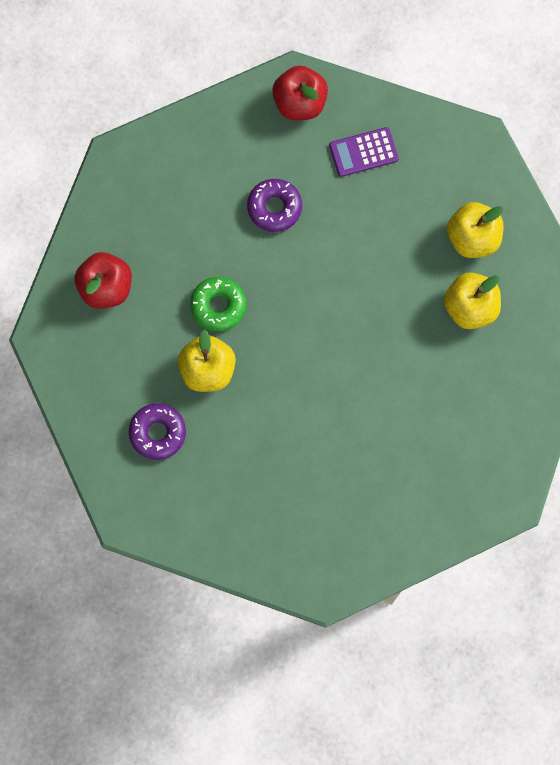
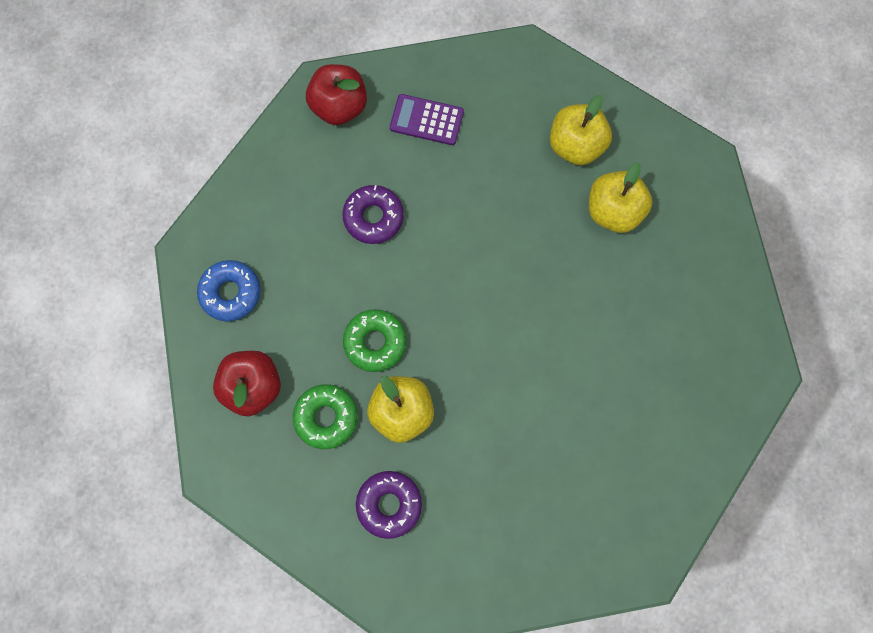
camera: 30 degrees left, 0 degrees up
purple calculator [329,127,399,177] -> purple calculator turned 60 degrees clockwise [390,94,464,145]
none -> blue donut [197,260,260,321]
none -> green donut [293,384,358,449]

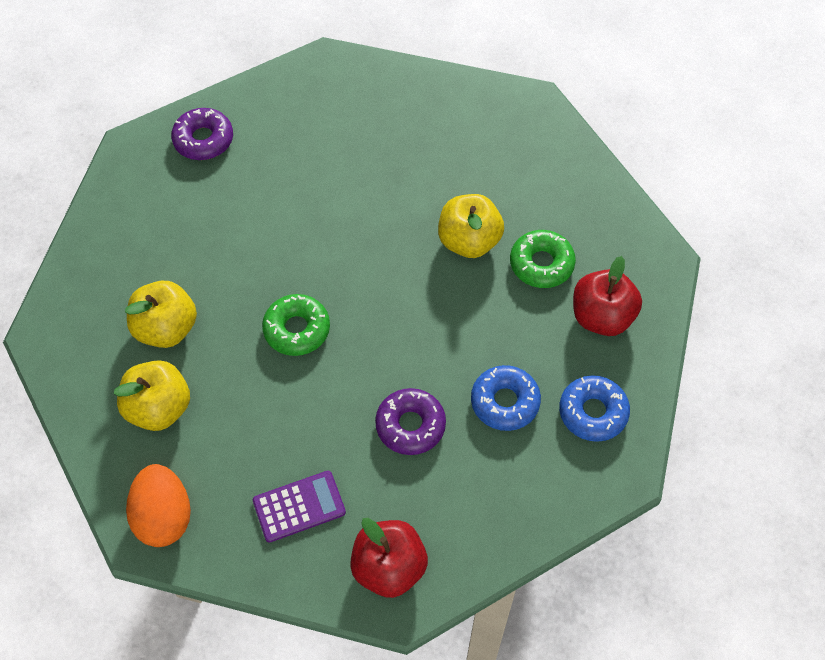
camera: 155 degrees left, 15 degrees down
green donut [343,309,406,372] -> green donut moved to [262,294,330,356]
purple donut [356,471,422,539] -> purple donut moved to [171,108,233,160]
purple calculator [390,94,464,145] -> purple calculator turned 60 degrees counterclockwise [253,471,346,543]
none -> orange egg [126,464,191,547]
none -> blue donut [471,365,541,431]

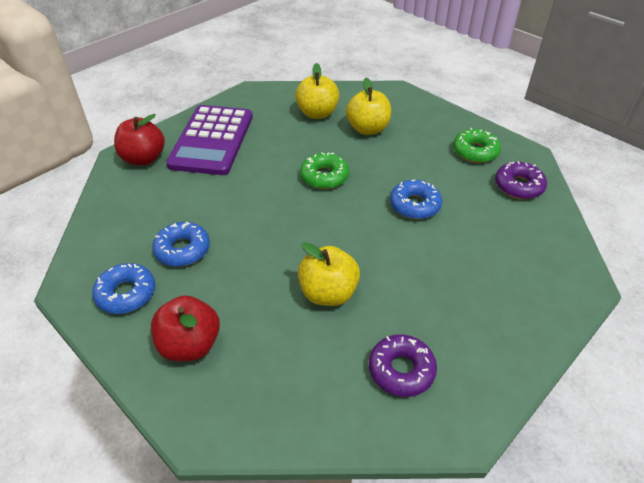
camera: 120 degrees right, 15 degrees down
orange egg [126,464,191,547] -> none
purple calculator [253,471,346,543] -> purple calculator [166,105,253,175], size x1.95
purple donut [375,388,446,455] -> purple donut moved to [369,334,437,397]
green donut [510,230,576,288] -> green donut moved to [453,128,501,163]
none -> blue donut [390,180,442,219]

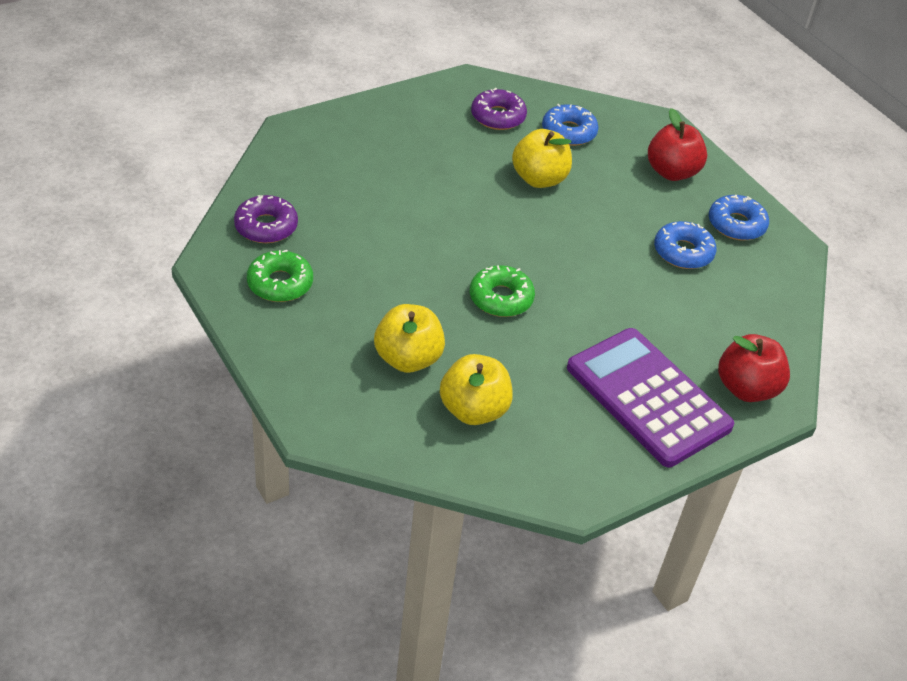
camera: 170 degrees left, 0 degrees up
purple calculator [166,105,253,175] -> purple calculator turned 60 degrees counterclockwise [567,328,734,467]
blue donut [390,180,442,219] -> blue donut moved to [542,104,598,146]

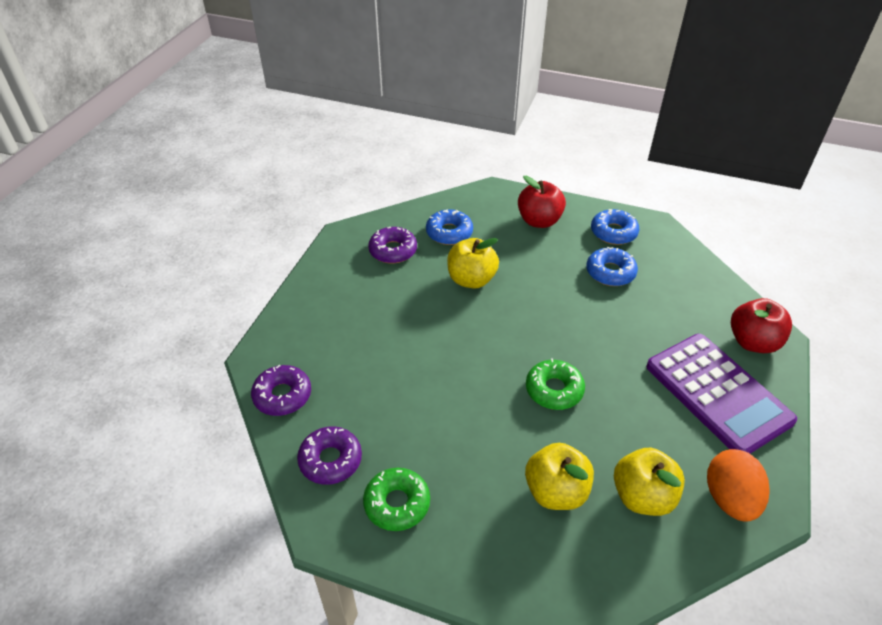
camera: 35 degrees left, 0 degrees up
purple calculator [567,328,734,467] -> purple calculator turned 135 degrees counterclockwise [646,334,797,454]
none -> purple donut [251,365,311,416]
none -> orange egg [707,449,769,521]

